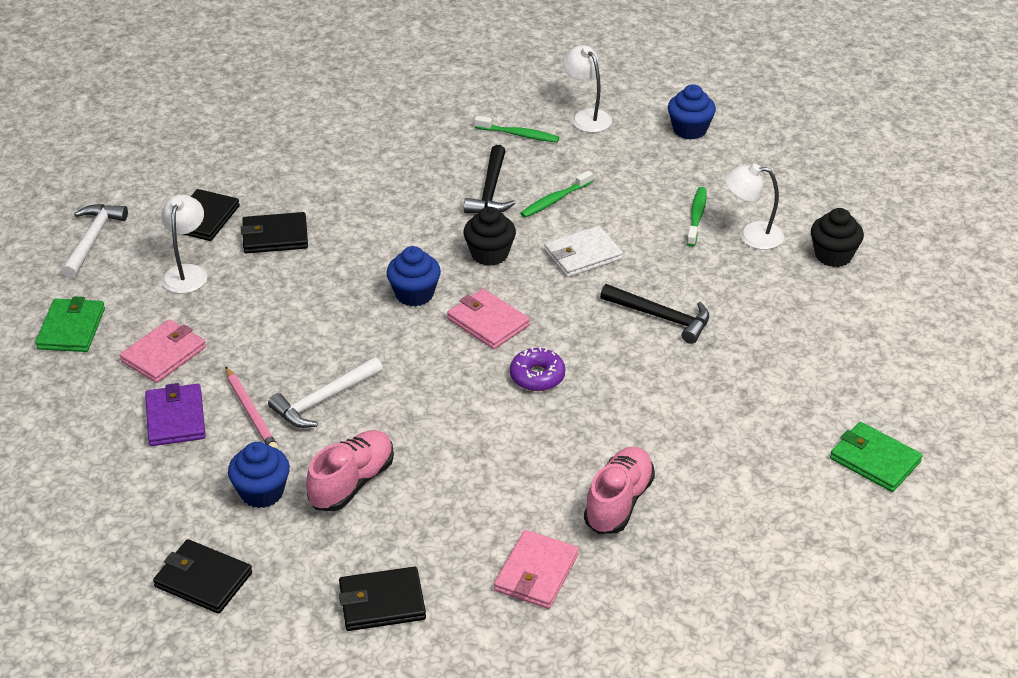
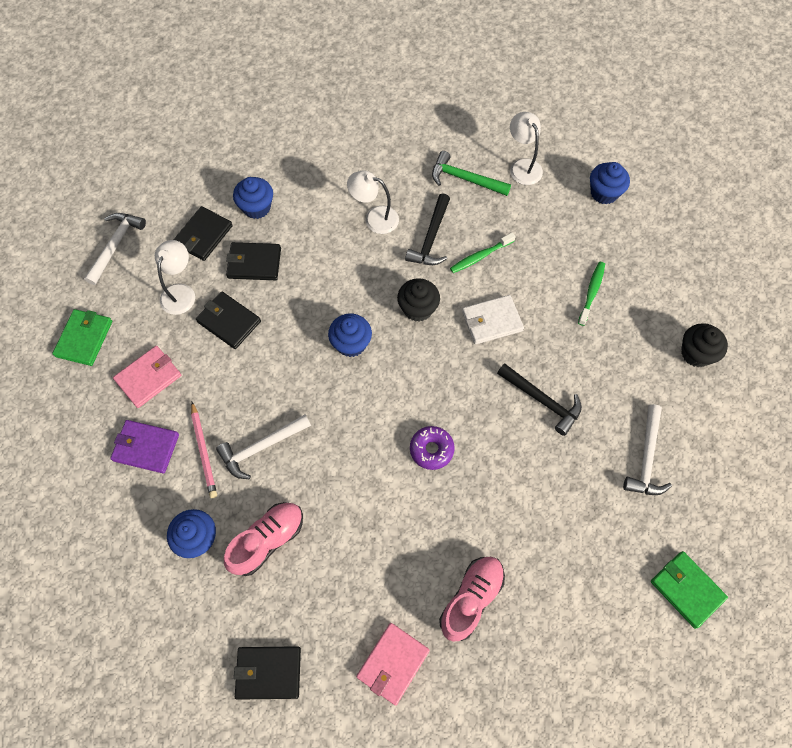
camera: 10 degrees right, 25 degrees up
purple wallet [145,383,206,446] -> purple wallet turned 75 degrees counterclockwise [110,420,179,473]
black wallet [153,539,252,614] -> black wallet moved to [196,291,261,349]
pink wallet [447,289,530,349] -> none
green toothbrush [474,116,559,142] -> green hammer [432,151,511,196]
white lamp [725,164,784,250] -> white lamp moved to [347,171,399,234]
none -> blue cupcake [233,177,273,219]
none -> white hammer [623,404,672,495]

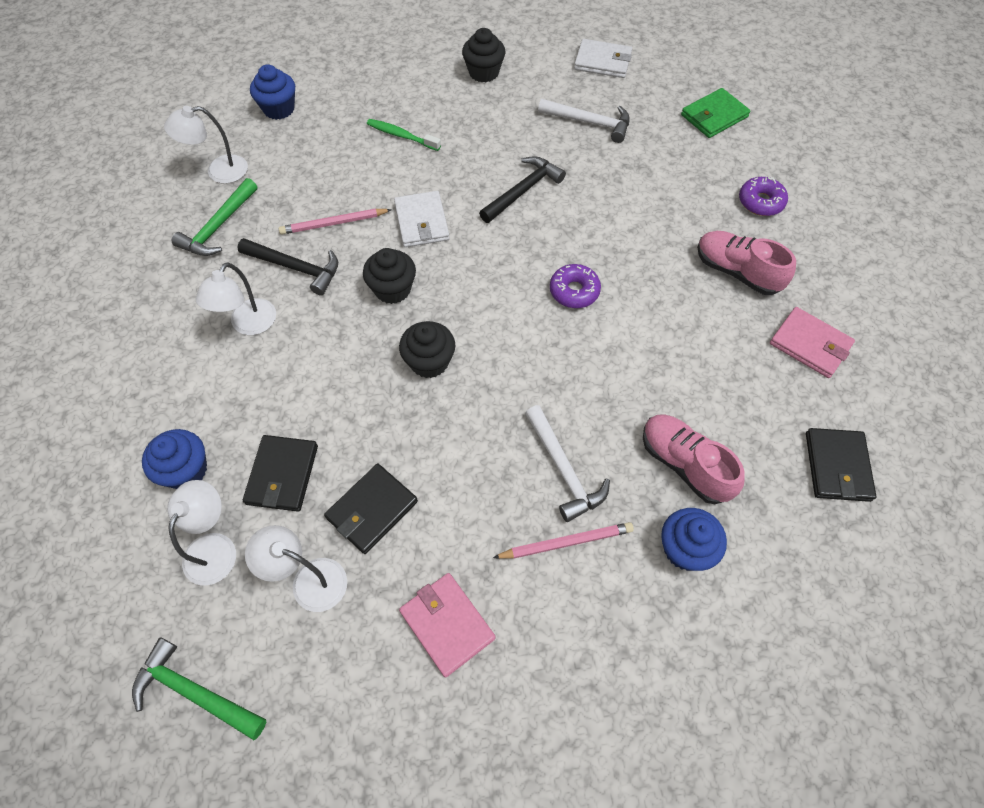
camera: 85 degrees left, 5 degrees down
green wallet [52,309,112,366] -> none
white hammer [84,213,146,285] -> green hammer [132,638,266,740]
purple wallet [110,420,179,473] -> none
black wallet [173,206,233,261] -> white lamp [167,480,236,586]
blue cupcake [328,313,372,357] -> black cupcake [399,321,455,378]
green toothbrush [450,232,516,273] -> pink pencil [279,208,392,235]
none -> white wallet [574,39,632,78]
none -> purple donut [739,177,788,216]

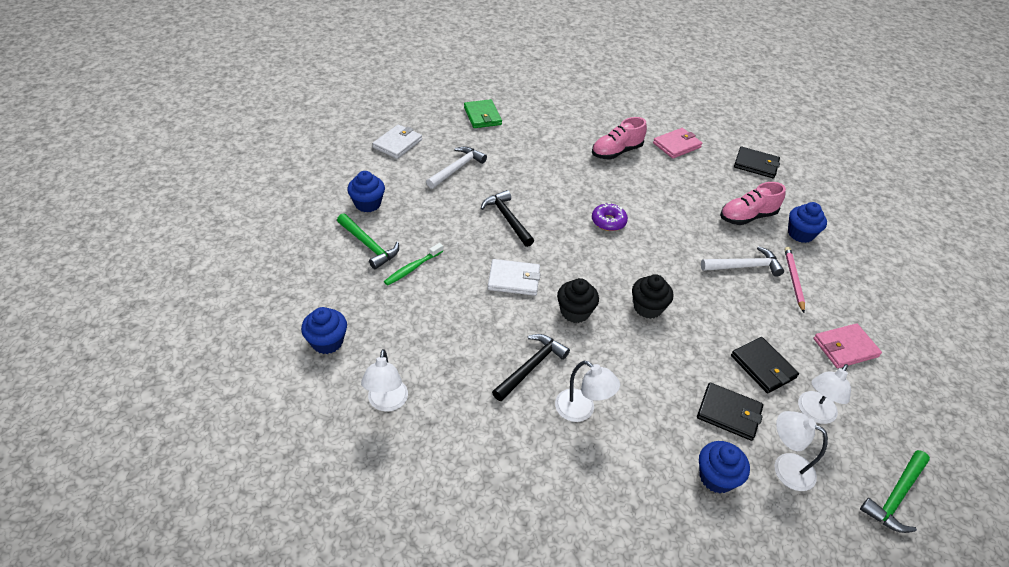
camera: 75 degrees left, 15 degrees down
green hammer [172,178,258,256] -> green hammer moved to [337,213,399,269]
pink pencil [279,208,392,235] -> none
black cupcake [462,28,505,82] -> blue cupcake [347,171,385,213]
purple donut [739,177,788,216] -> none

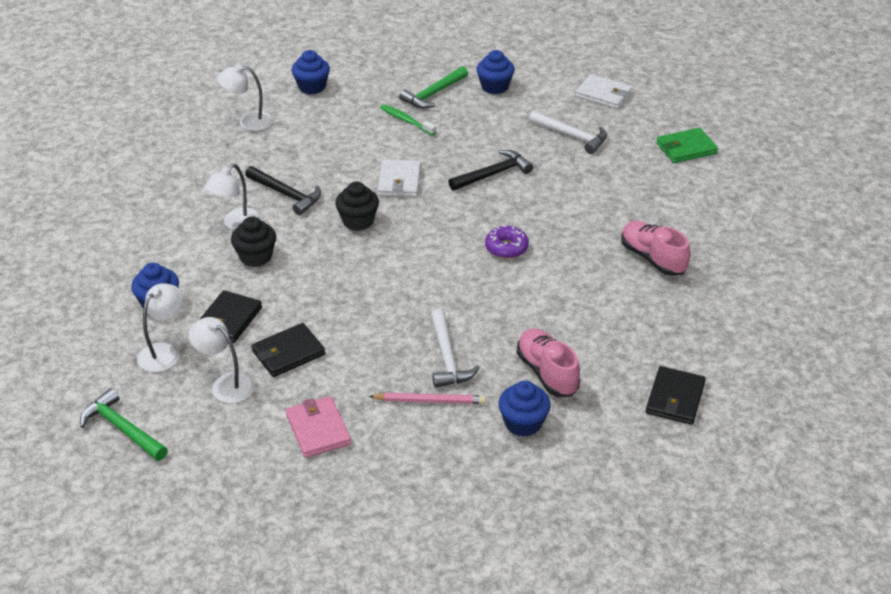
camera: 90 degrees right, 5 degrees down
black cupcake [632,274,673,319] -> black cupcake moved to [231,216,276,267]
pink wallet [653,128,702,159] -> none

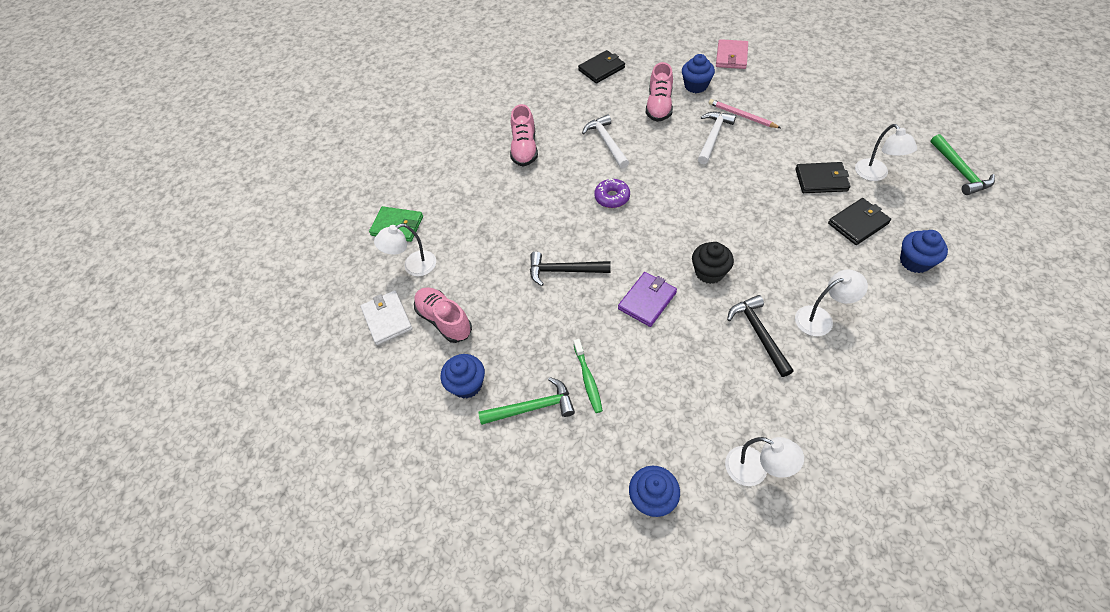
camera: 140 degrees left, 15 degrees up
white lamp [137,283,183,372] -> white lamp moved to [374,224,436,276]
black cupcake [231,216,276,267] -> none
pink wallet [286,396,351,458] -> pink wallet moved to [716,39,748,69]
white wallet [378,160,421,197] -> purple wallet [618,272,677,327]
white hammer [529,111,607,154] -> white hammer moved to [582,114,629,168]
none -> pink shoe [414,287,472,343]

